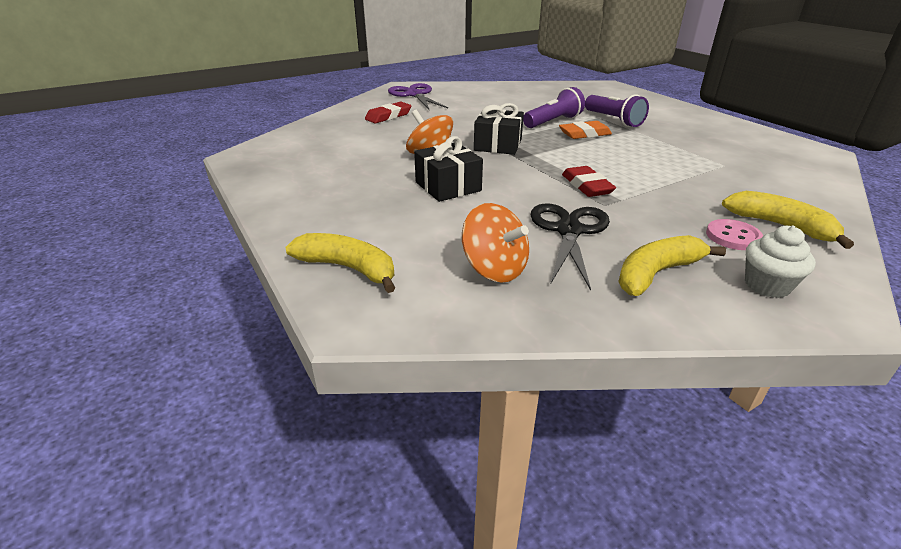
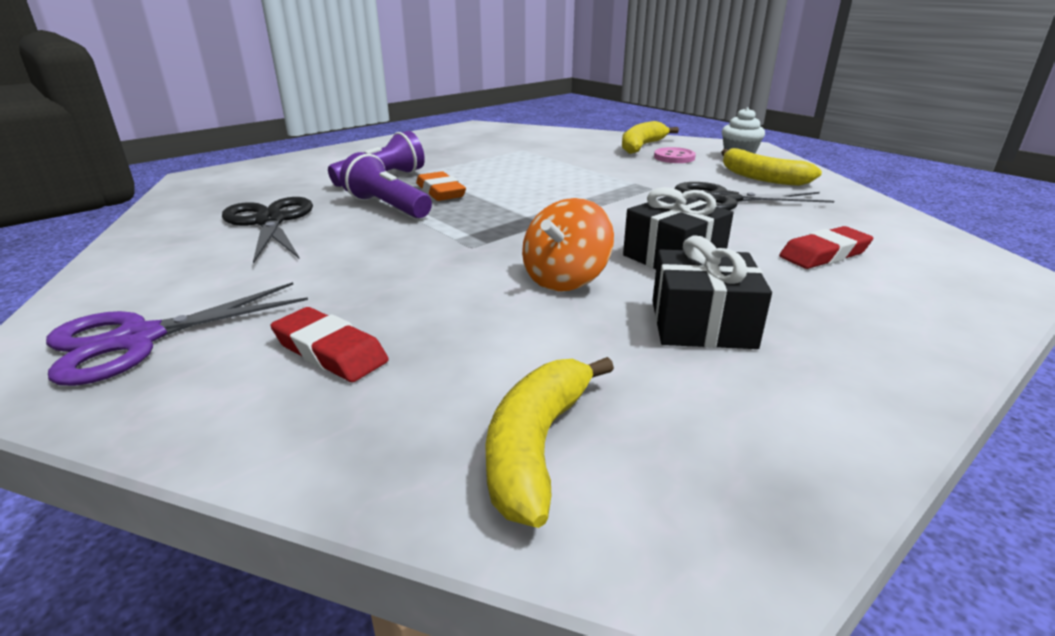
camera: 100 degrees left, 5 degrees down
yellow banana [285,233,395,293] -> yellow banana moved to [485,357,614,528]
orange spinning top [462,203,529,283] -> none
black gift [474,103,524,155] -> black gift moved to [652,236,772,349]
red eraser [562,166,616,197] -> red eraser moved to [779,226,873,269]
none -> black scissors [222,197,313,264]

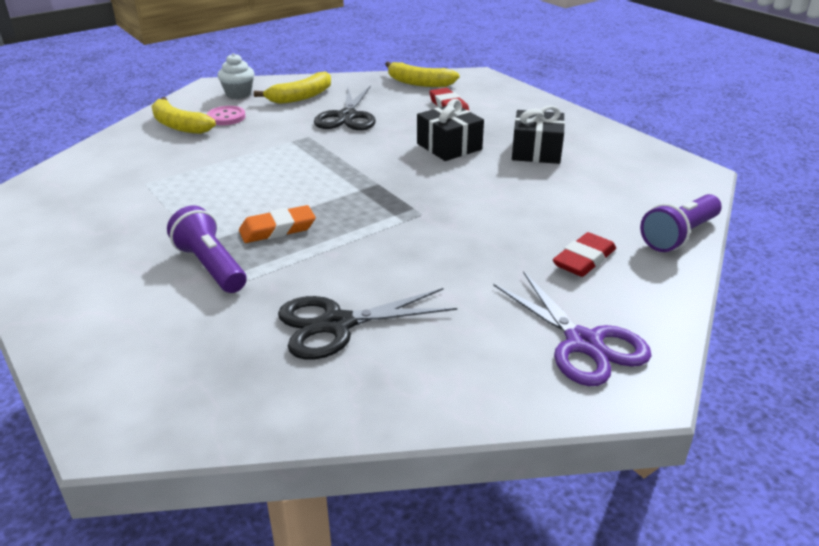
camera: 85 degrees left, 5 degrees up
purple flashlight [340,152,432,218] -> purple flashlight moved to [640,194,722,252]
yellow banana [485,357,614,528] -> yellow banana moved to [385,61,460,87]
orange spinning top [522,198,614,291] -> none

